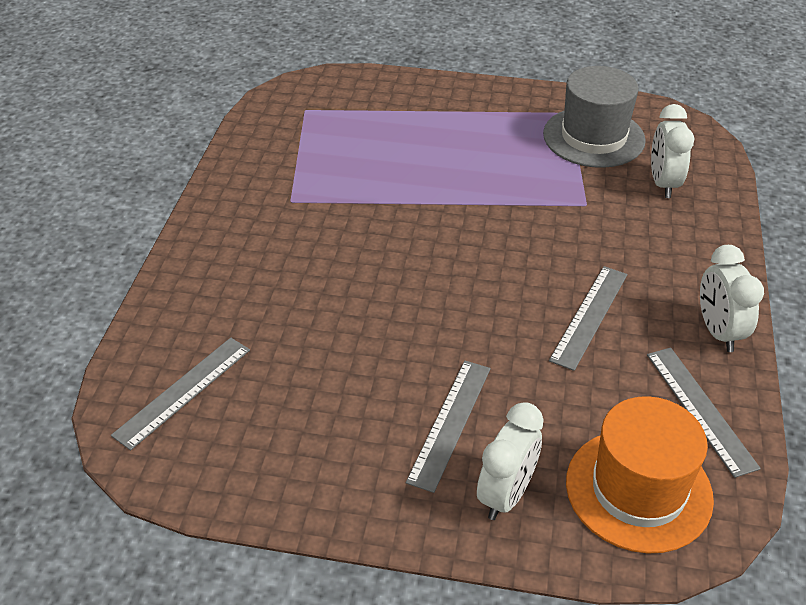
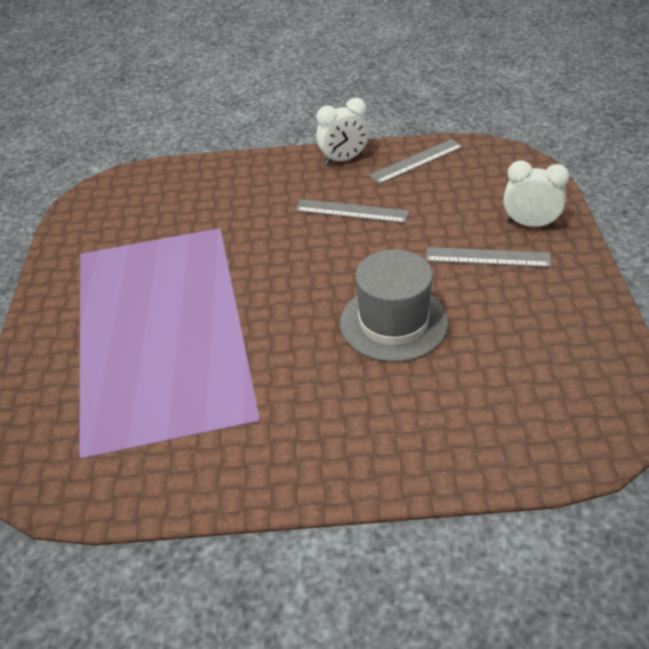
camera: 100 degrees left, 0 degrees up
grey ruler [111,338,250,450] -> none
grey hat [543,66,646,168] -> grey hat moved to [340,249,448,362]
orange hat [566,396,714,554] -> none
white clock [651,104,694,198] -> none

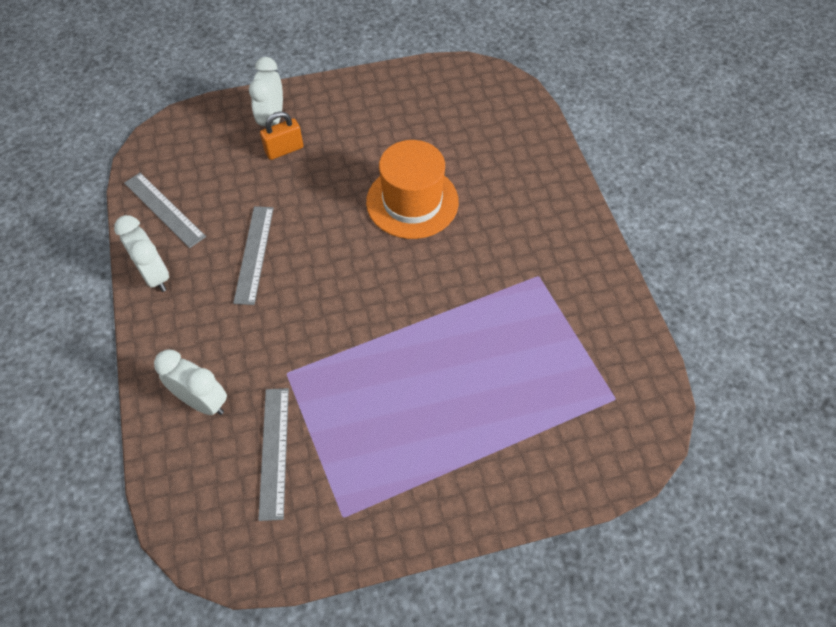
camera: 105 degrees left, 15 degrees up
grey hat [340,249,448,362] -> orange hat [366,140,459,239]
grey ruler [425,247,551,267] -> grey ruler moved to [258,388,289,521]
none -> white clock [154,349,227,415]
none -> orange padlock [260,111,303,160]

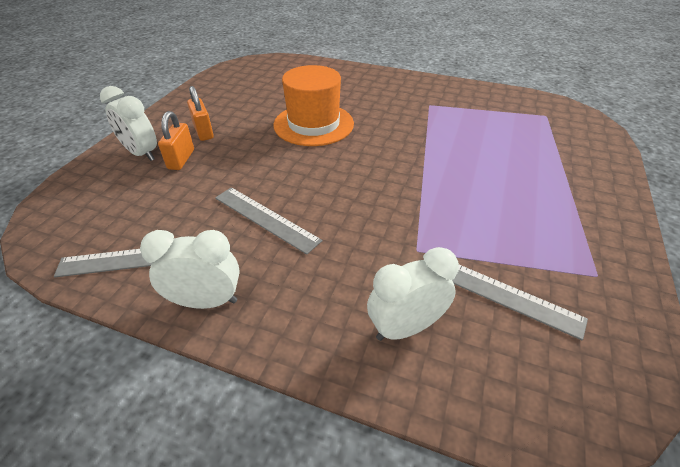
camera: 55 degrees left, 15 degrees down
none -> orange padlock [187,86,214,141]

